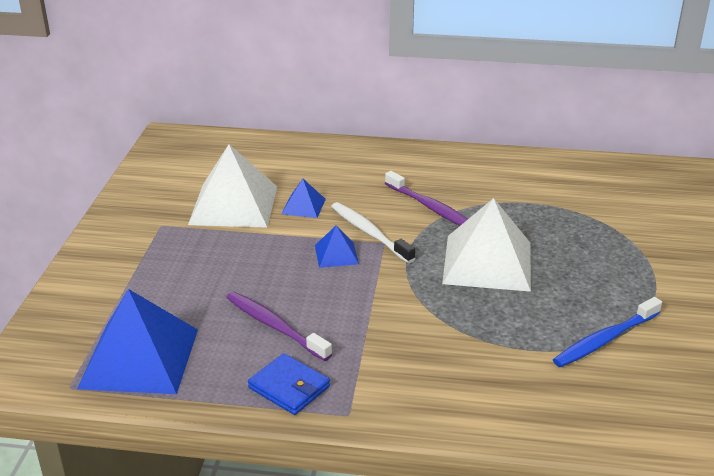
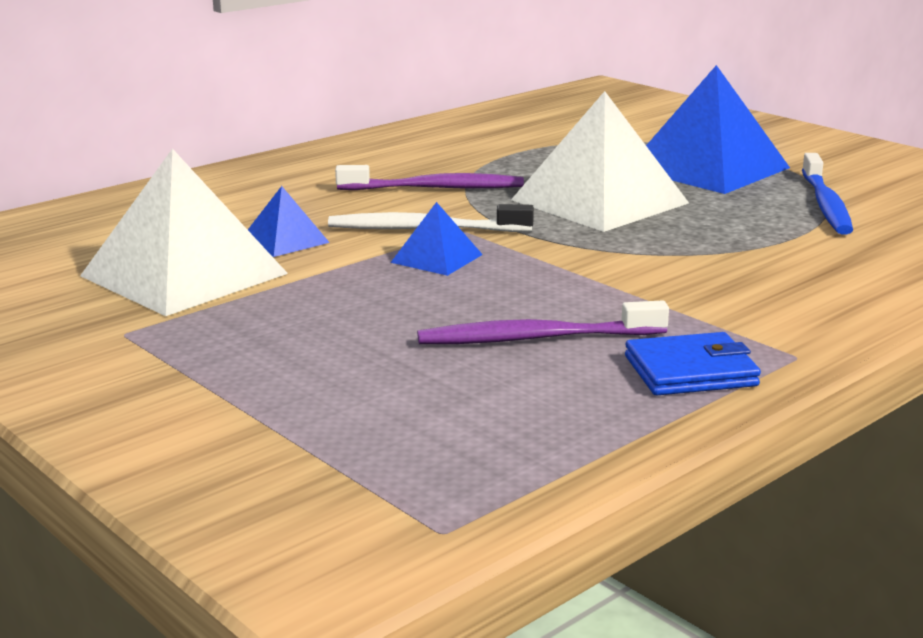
camera: 50 degrees left, 10 degrees down
blue pyramid [77,289,198,394] -> blue pyramid moved to [646,65,790,194]

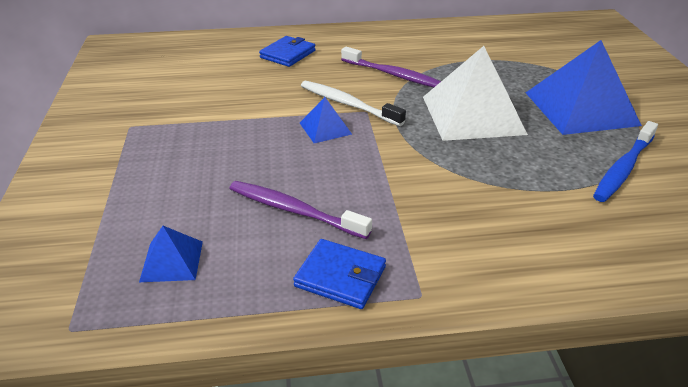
camera: 35 degrees right, 15 degrees up
white pyramid [80,148,288,316] -> none
blue pyramid [248,186,330,257] -> blue pyramid moved to [139,226,203,282]
none -> blue wallet [259,36,316,67]

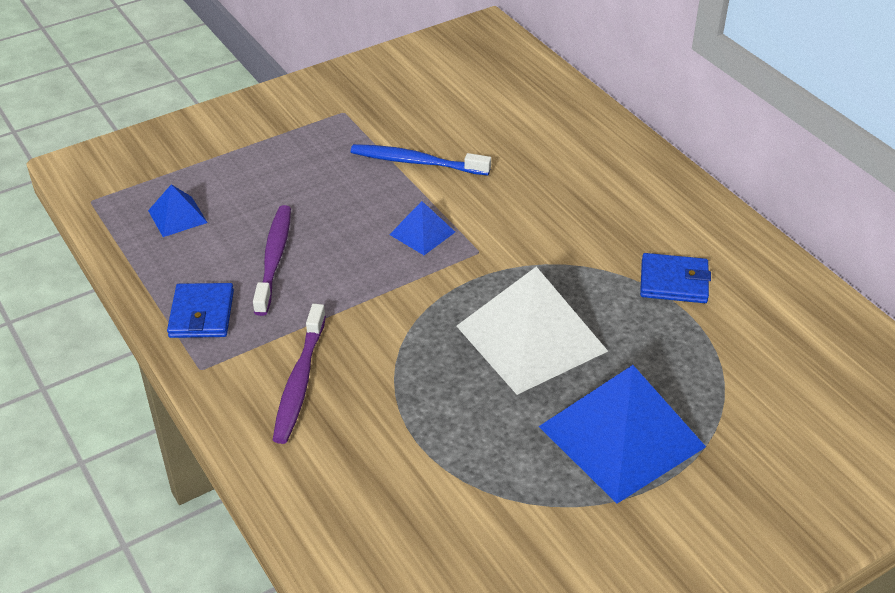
camera: 65 degrees right, 5 degrees up
blue wallet [259,36,316,67] -> blue wallet moved to [640,253,711,303]
white toothbrush [301,81,406,126] -> none
purple toothbrush [341,47,441,87] -> purple toothbrush moved to [273,304,326,444]
blue toothbrush [593,121,658,202] -> blue toothbrush moved to [351,144,491,175]

